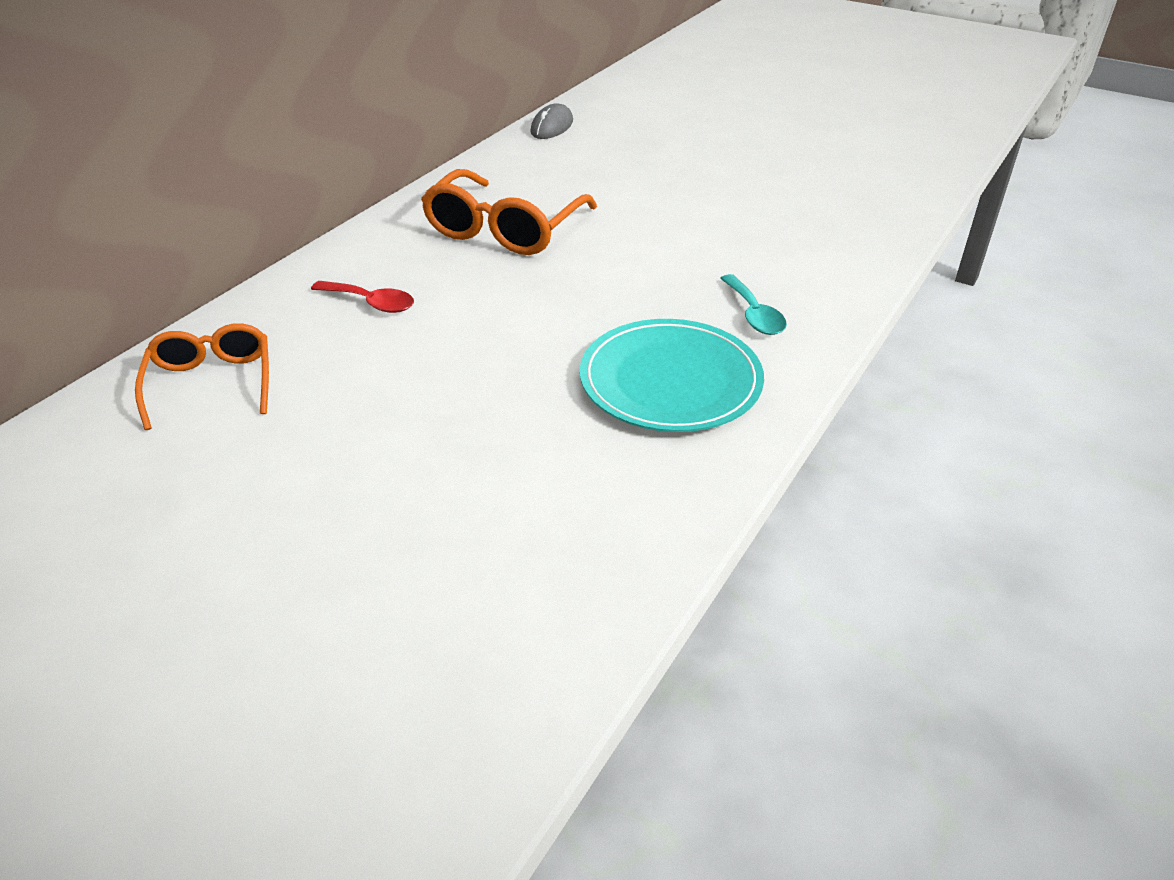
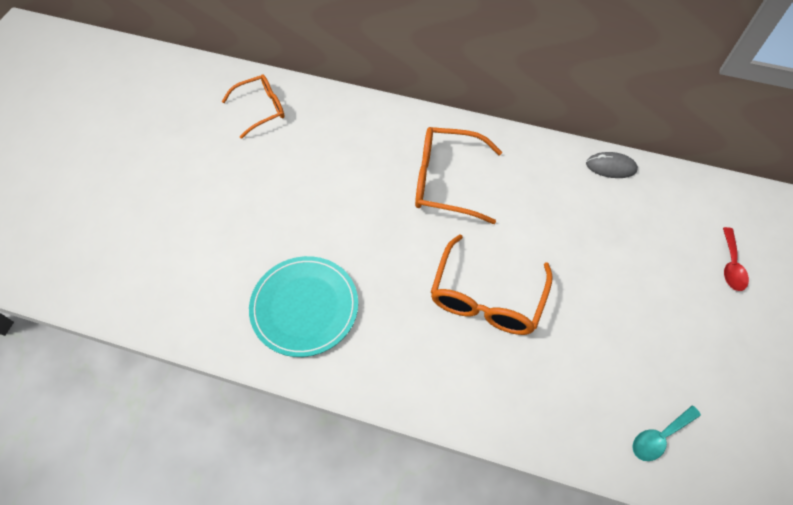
camera: 75 degrees right, 20 degrees up
red spoon [311,281,414,313] -> red spoon moved to [723,227,749,291]
turquoise spoon [720,274,787,335] -> turquoise spoon moved to [632,405,701,461]
none -> orange glasses [431,234,553,335]

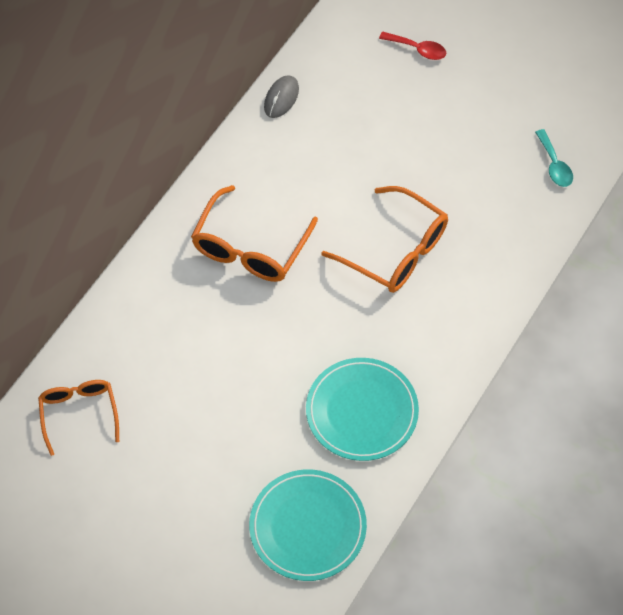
camera: 75 degrees left, 0 degrees up
none -> turquoise plate [249,469,367,581]

